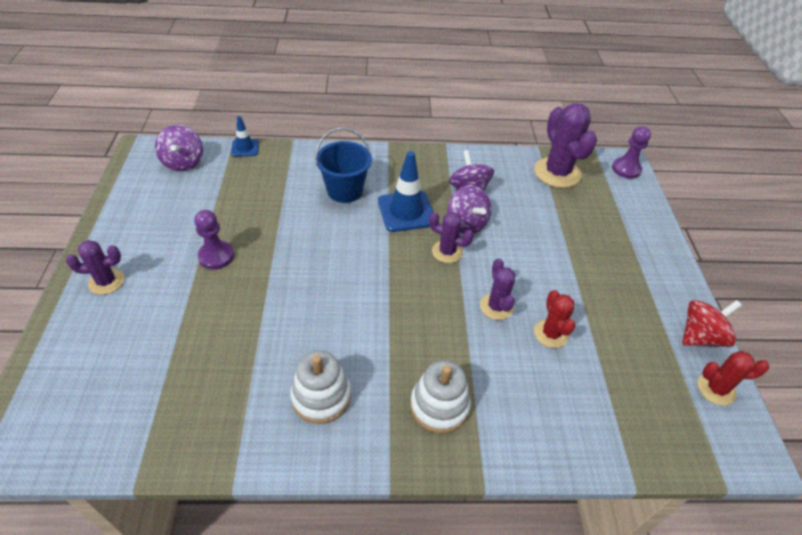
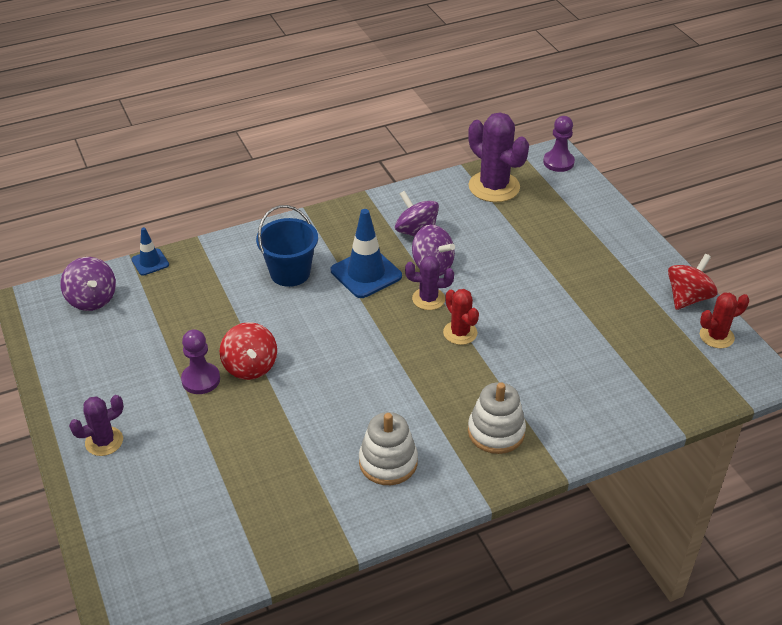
camera: 20 degrees left, 5 degrees down
purple cactus [480,258,515,320] -> none
red cactus [534,290,576,348] -> red cactus moved to [443,289,479,345]
none -> red spinning top [219,322,277,380]

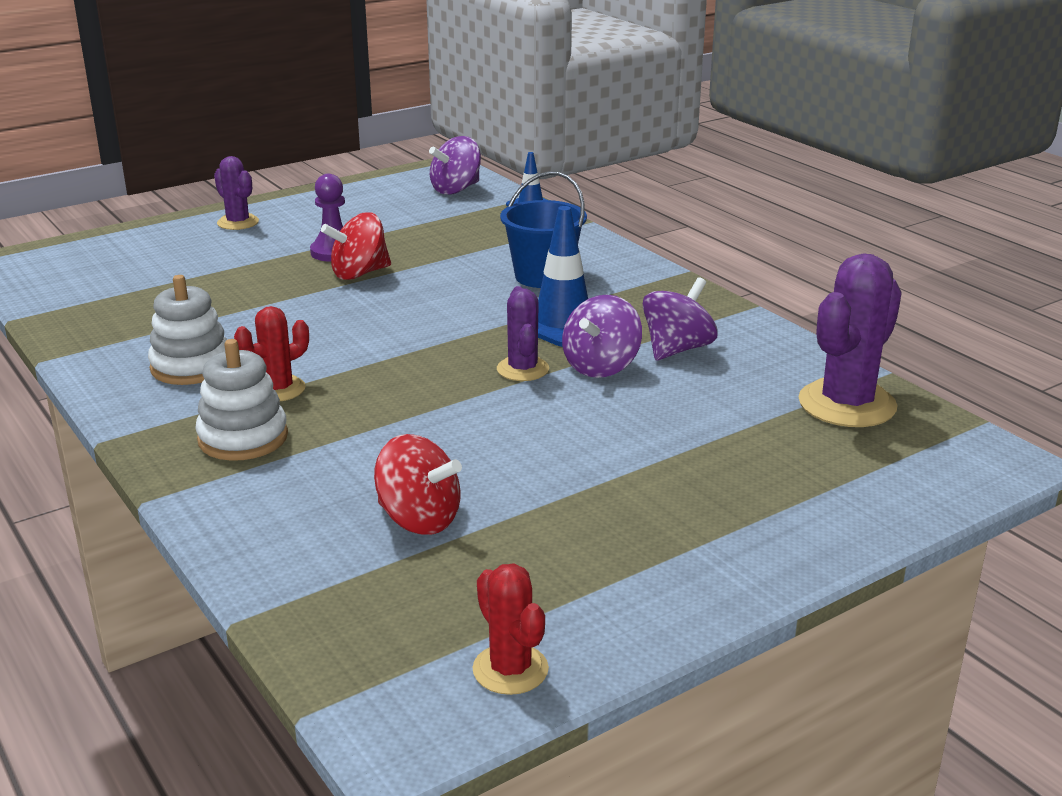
camera: 80 degrees right, 15 degrees down
red cactus [443,289,479,345] -> red cactus moved to [234,306,309,401]
purple pawn [543,116,575,172] -> none
red spinning top [668,254,718,310] -> red spinning top moved to [374,434,462,535]

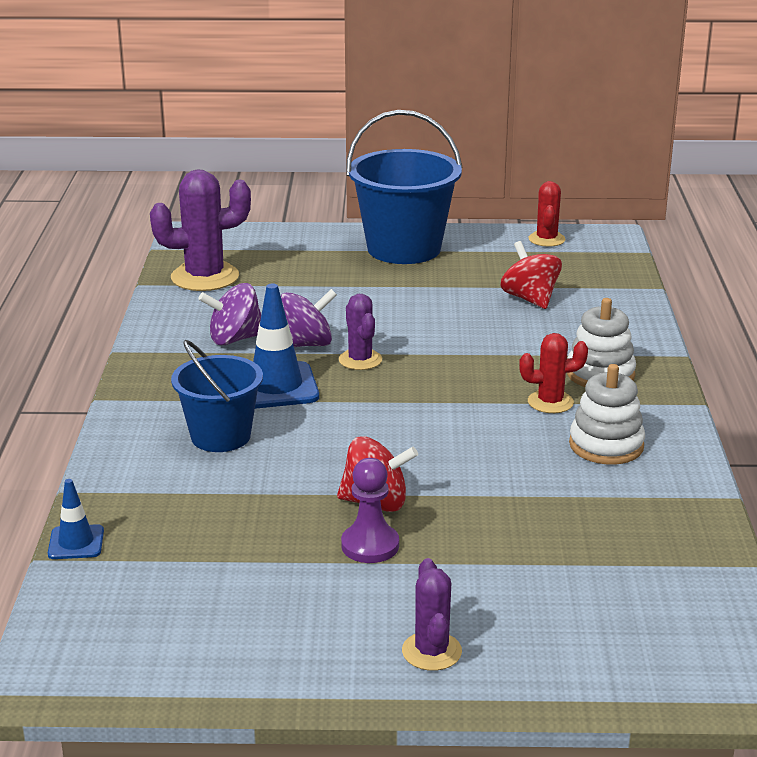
camera: 145 degrees left, 0 degrees up
purple spinning top [429,136,481,195] -> none
purple cactus [497,286,549,381] -> purple cactus turned 45 degrees counterclockwise [339,294,382,370]
none -> blue bucket [346,110,463,264]

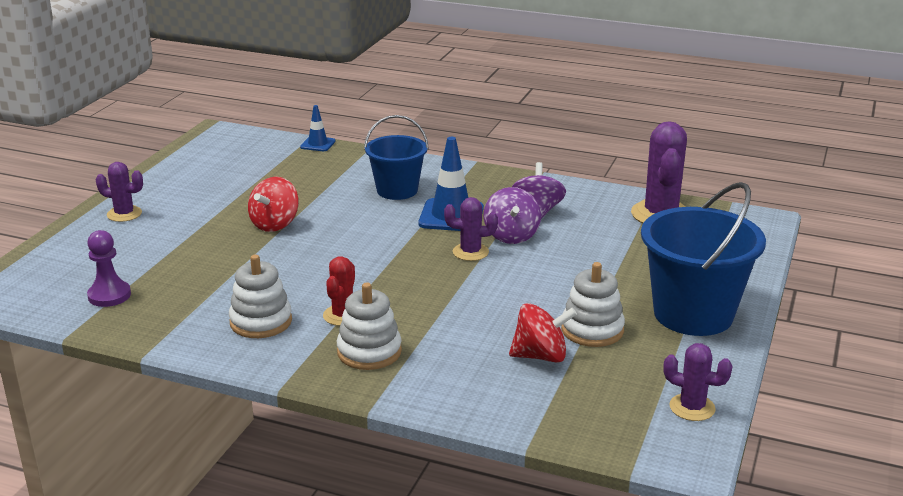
camera: 110 degrees right, 0 degrees up
purple pawn [341,458,399,563] -> purple pawn moved to [87,230,131,307]
red cactus [528,181,565,247] -> purple cactus [663,343,732,421]
none -> white stacking toy [561,262,625,347]

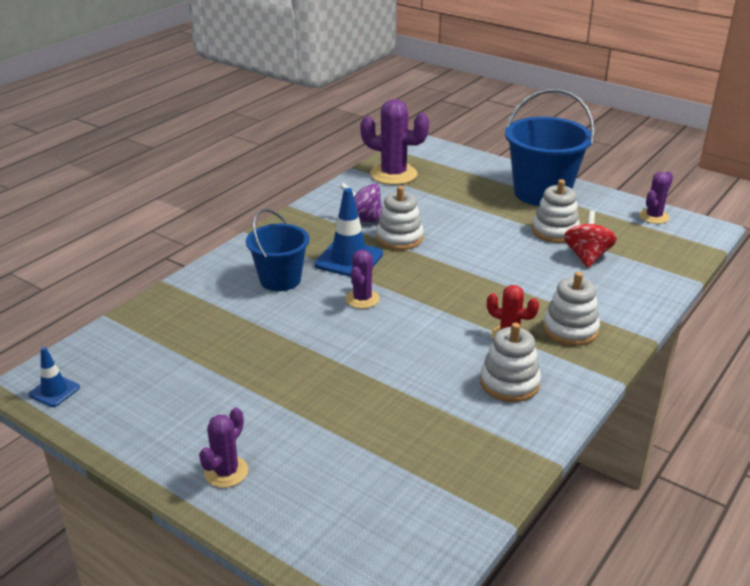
camera: 75 degrees left, 5 degrees up
purple pawn [87,230,131,307] -> none
red spinning top [248,177,299,232] -> none
blue traffic cone [300,105,335,151] -> blue traffic cone moved to [29,347,80,407]
purple cactus [444,197,498,261] -> purple cactus moved to [345,250,380,309]
purple spinning top [484,187,541,244] -> white stacking toy [376,186,424,250]

